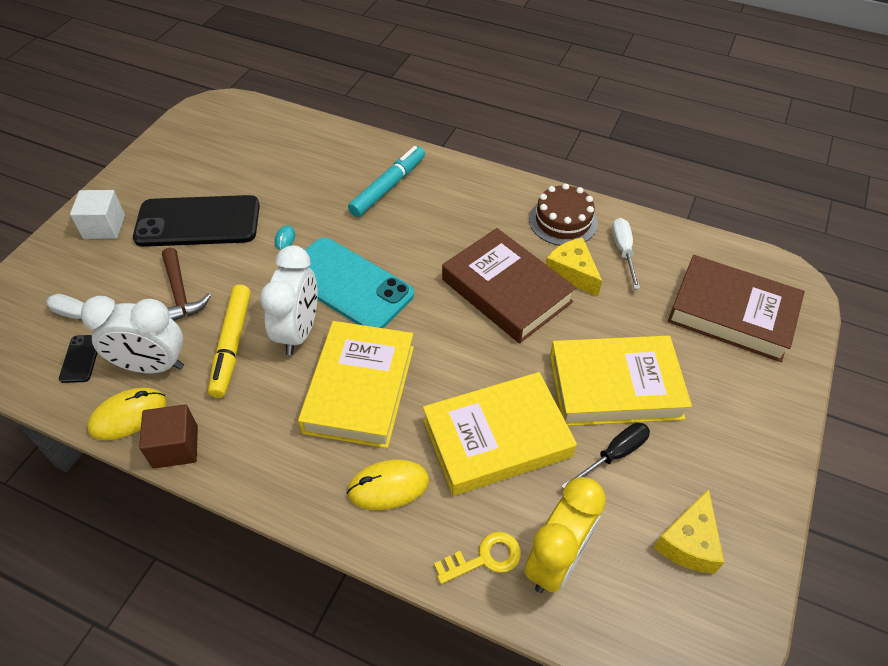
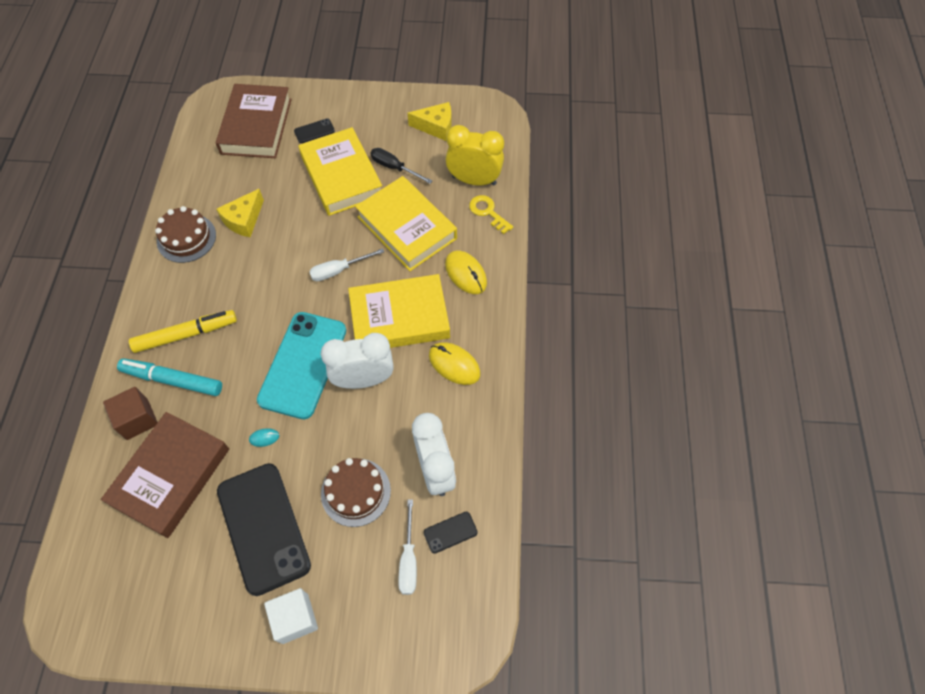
camera: 110 degrees left, 10 degrees up
yellow mouse [87,388,166,440] -> yellow mouse moved to [429,342,480,385]
brown cube [139,404,198,469] -> brown cube moved to [103,387,158,440]
brown hammer [162,247,211,321] -> brown cake [321,458,391,527]
yellow marker [208,284,251,398] -> yellow marker moved to [129,310,237,353]
brown book [442,228,576,343] -> brown book moved to [101,412,229,538]
white screwdriver [612,218,640,289] -> white screwdriver moved to [309,248,384,281]
none -> black phone [294,119,335,143]

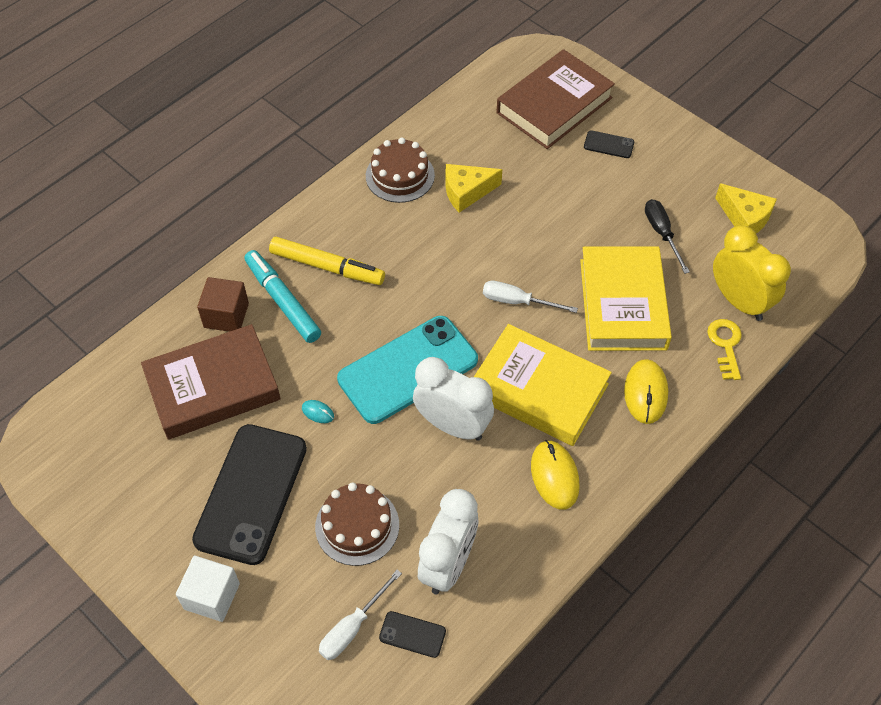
camera: 40 degrees right, 5 degrees down
yellow book [298,127,382,216] -> none

